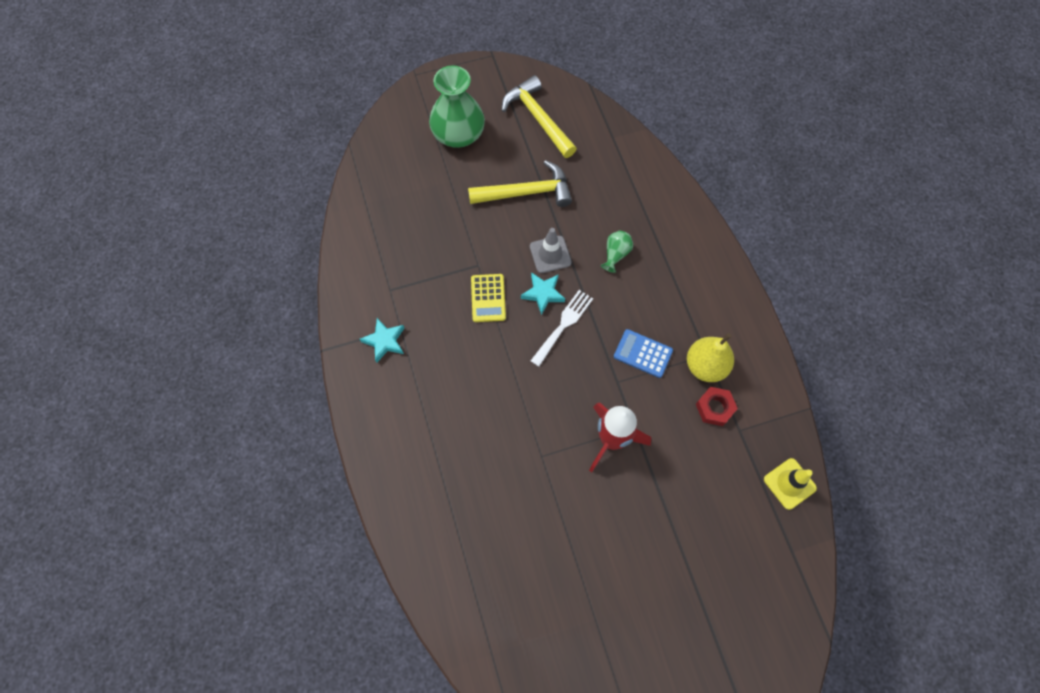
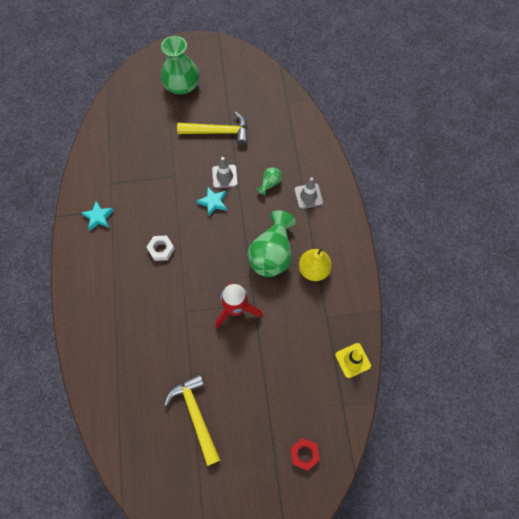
camera: 10 degrees right, 0 degrees up
yellow calculator [471,274,506,322] -> none
yellow hammer [502,75,577,158] -> yellow hammer moved to [164,373,220,466]
white fork [531,290,593,367] -> none
blue calculator [614,329,673,378] -> green vase [248,210,296,277]
red nut [696,387,738,426] -> red nut moved to [290,438,320,471]
none -> white nut [147,236,175,261]
none -> grey traffic cone [294,177,323,209]

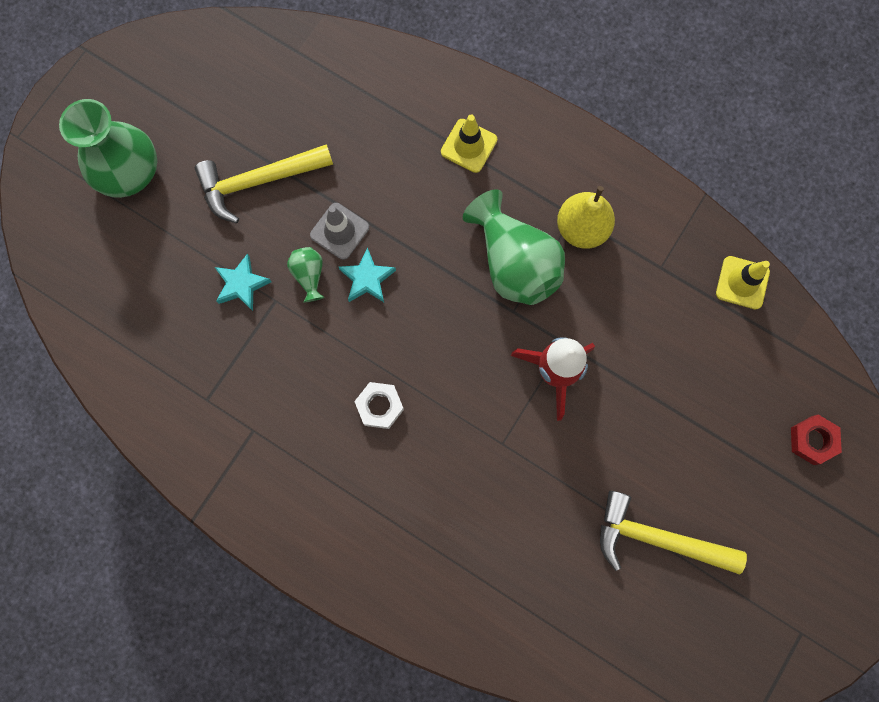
camera: 50 degrees left, 10 degrees up
turquoise star [81,201,114,230] -> turquoise star moved to [215,254,272,311]
yellow hammer [177,112,248,146] -> yellow hammer turned 150 degrees counterclockwise [195,144,333,223]
green vase [256,167,282,196] -> green vase moved to [287,247,325,303]
grey traffic cone [294,177,323,209] -> yellow traffic cone [441,114,497,173]

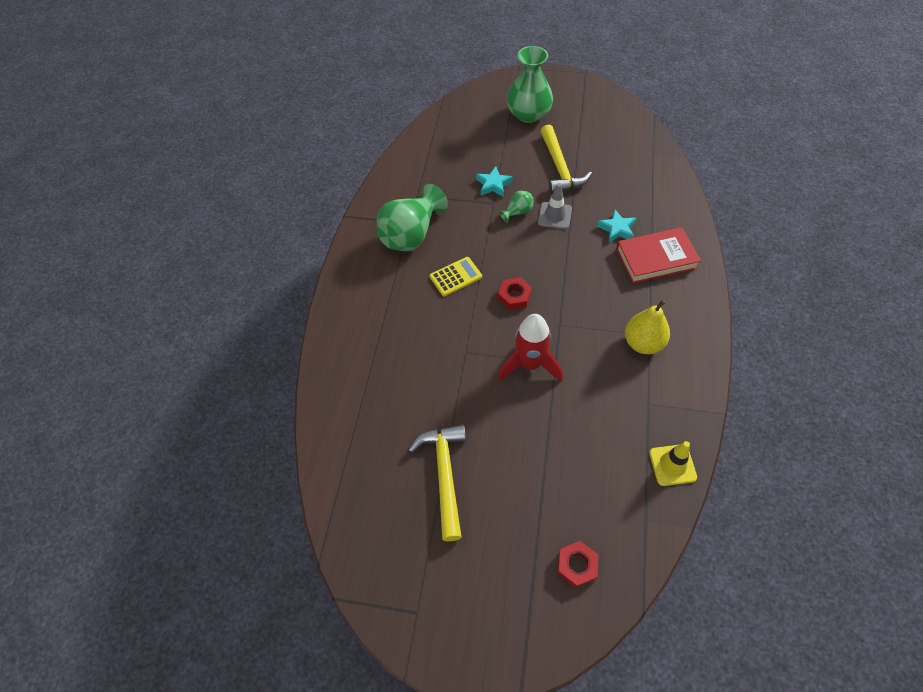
camera: 70 degrees right, 20 degrees down
yellow hammer [195,144,333,223] -> yellow hammer turned 150 degrees counterclockwise [541,125,592,195]
turquoise star [339,247,396,302] -> turquoise star moved to [597,210,637,242]
white nut [354,382,404,429] -> yellow calculator [430,257,482,296]
yellow traffic cone [441,114,497,173] -> red book [616,227,701,284]
green vase [463,189,565,305] -> green vase moved to [377,184,448,251]
none -> red nut [498,277,532,310]

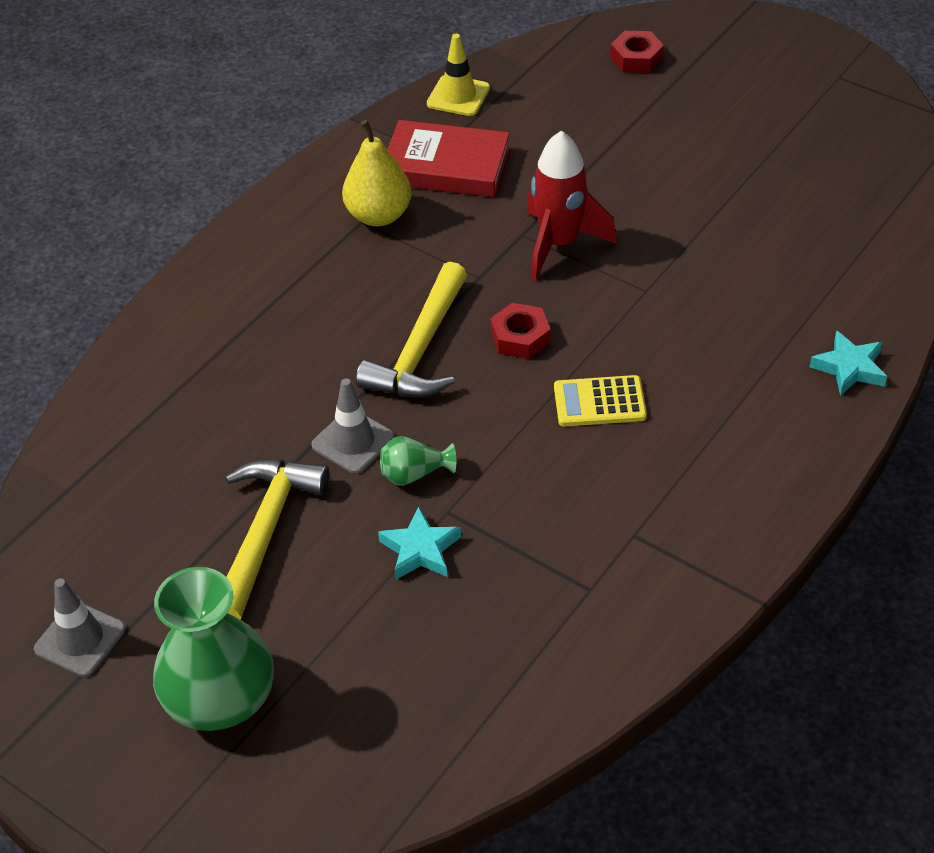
camera: 155 degrees left, 10 degrees down
green vase [377,184,448,251] -> none
yellow hammer [409,424,466,541] -> yellow hammer moved to [356,262,467,397]
turquoise star [597,210,637,242] -> turquoise star moved to [810,330,887,396]
red book [616,227,701,284] -> red book moved to [387,120,510,197]
none -> grey traffic cone [34,578,126,677]

